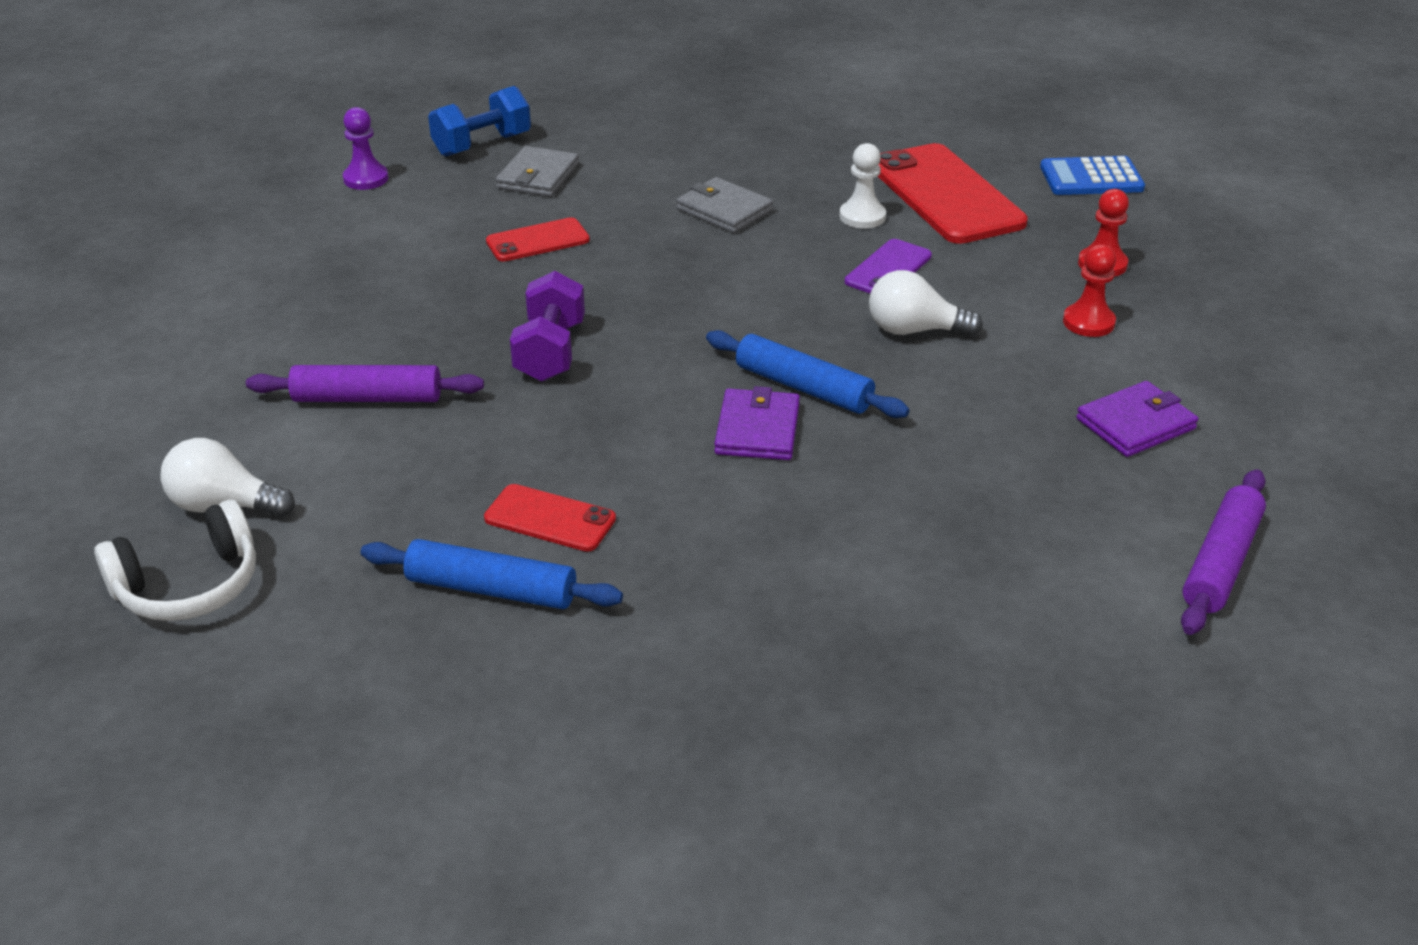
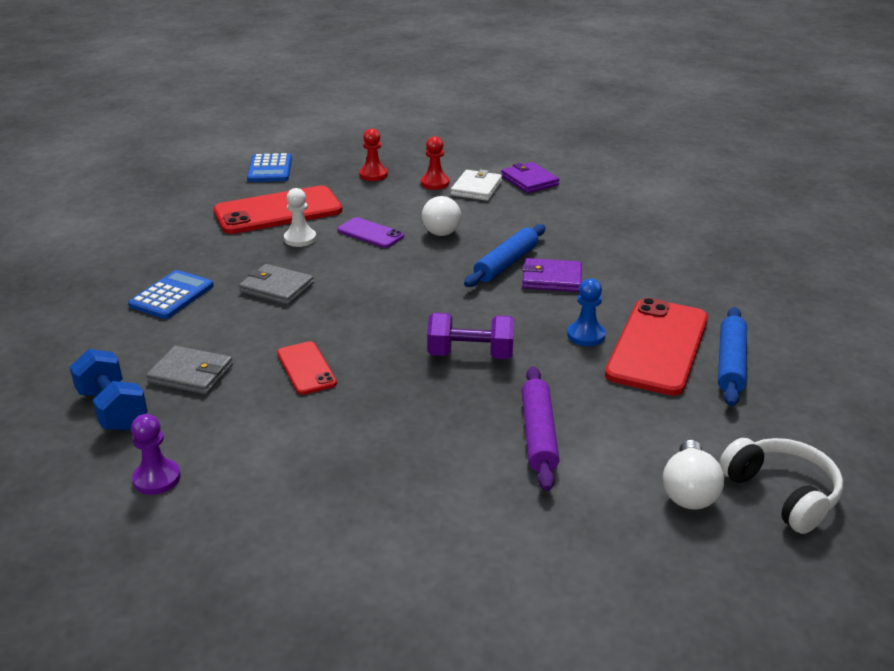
camera: 90 degrees left, 5 degrees down
red phone [484,484,616,552] -> red phone [605,298,708,396], size x1.93
grey wallet [676,177,773,233] -> grey wallet turned 75 degrees clockwise [239,264,314,305]
purple rolling pin [1181,469,1266,635] -> none
none -> blue calculator [128,270,213,319]
none -> white wallet [451,170,502,201]
none -> blue pawn [567,279,605,346]

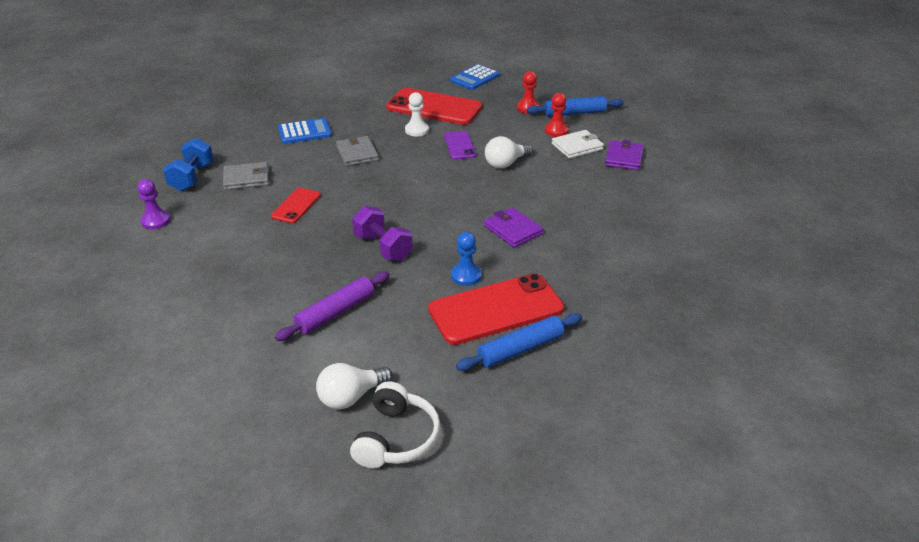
camera: 45 degrees right, 5 degrees up
grey wallet [146,346,233,395] -> grey wallet turned 75 degrees counterclockwise [223,162,269,190]
blue rolling pin [464,224,545,287] -> blue rolling pin moved to [527,96,624,117]

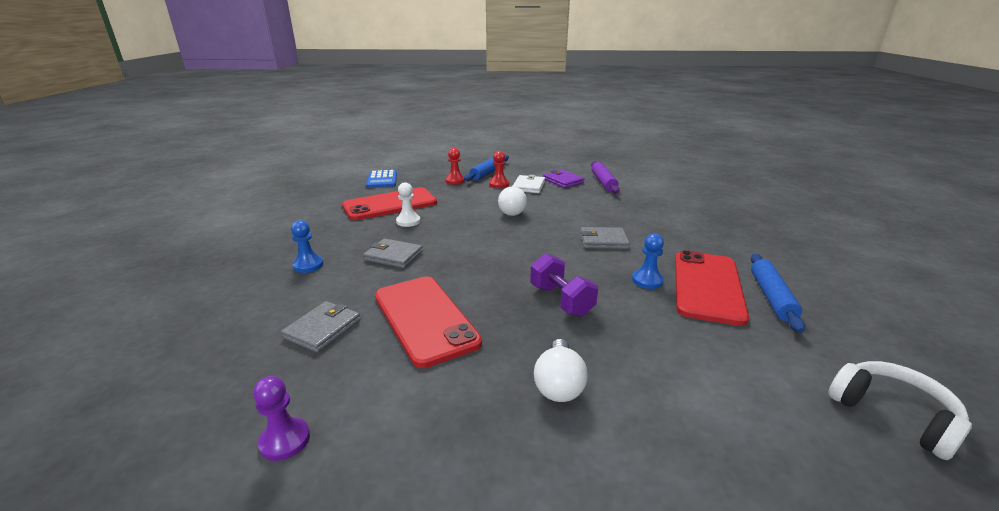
camera: 50 degrees left, 10 degrees down
blue dumbbell [163,138,213,191] -> none
red phone [271,188,321,223] -> red phone [375,276,482,368], size x1.93
purple rolling pin [275,271,390,341] -> purple rolling pin moved to [591,161,620,193]
blue calculator [278,118,332,144] -> blue pawn [291,220,324,273]
white light bulb [316,363,393,410] -> white light bulb moved to [534,339,588,402]
purple dumbbell [352,206,413,261] -> purple dumbbell turned 60 degrees clockwise [530,253,598,317]
purple phone [444,131,476,160] -> none
purple wallet [484,207,543,248] -> grey wallet [580,227,630,249]

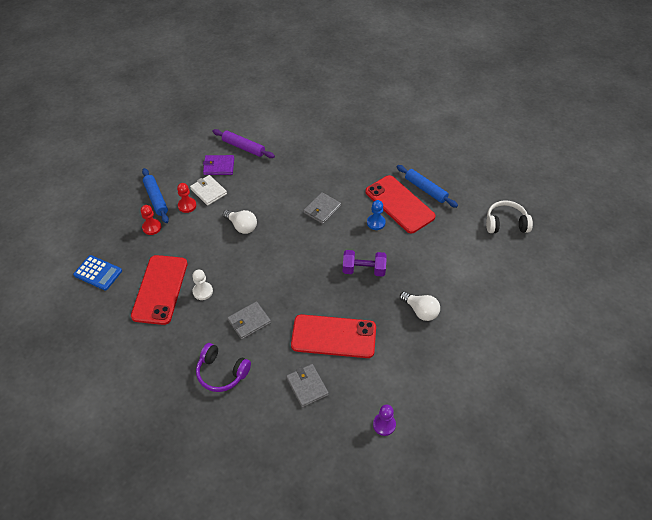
camera: 55 degrees left, 25 degrees up
blue pawn [291,220,324,273] -> purple headphones [196,343,251,392]

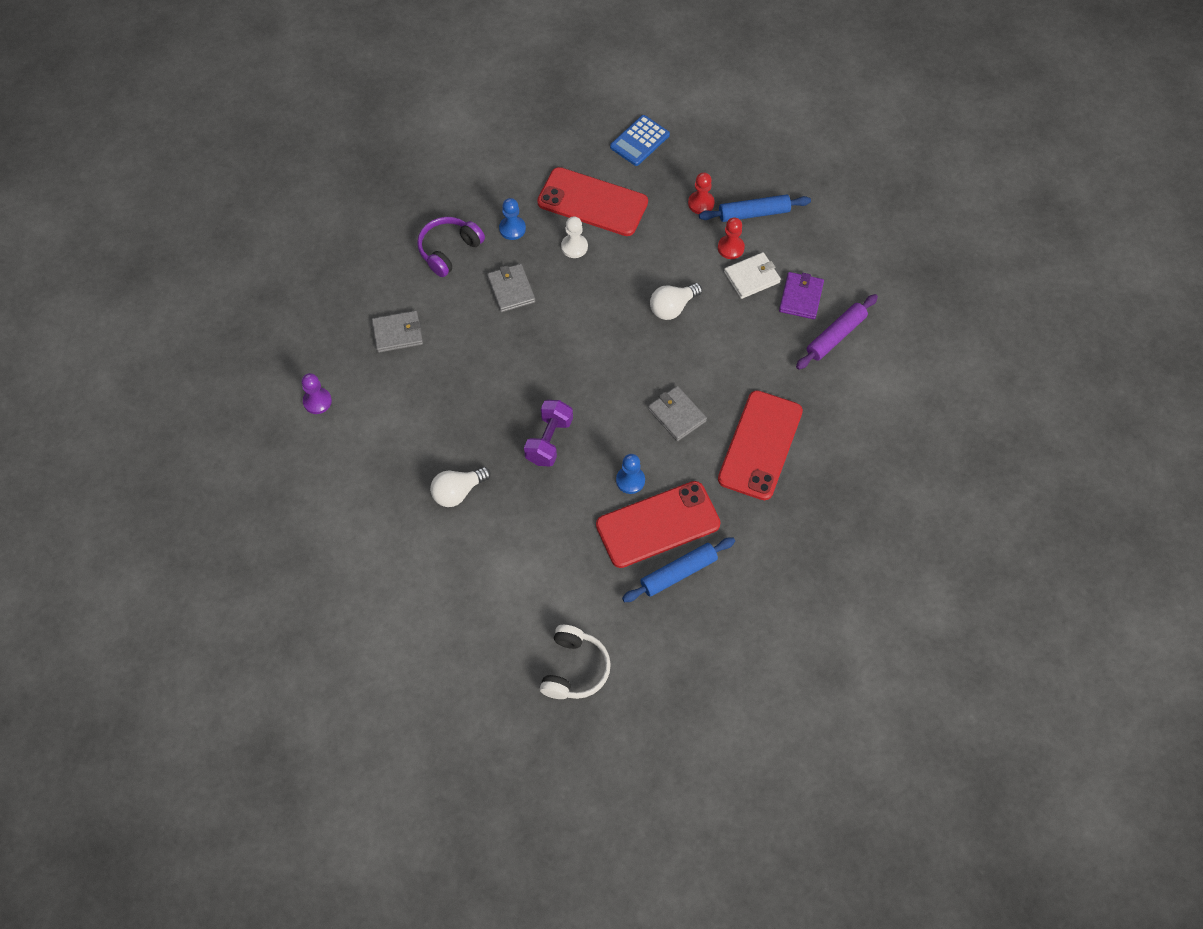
camera: 105 degrees right, 10 degrees up
red phone [291,314,376,358] -> red phone moved to [718,390,803,500]
none -> blue pawn [499,198,526,240]

